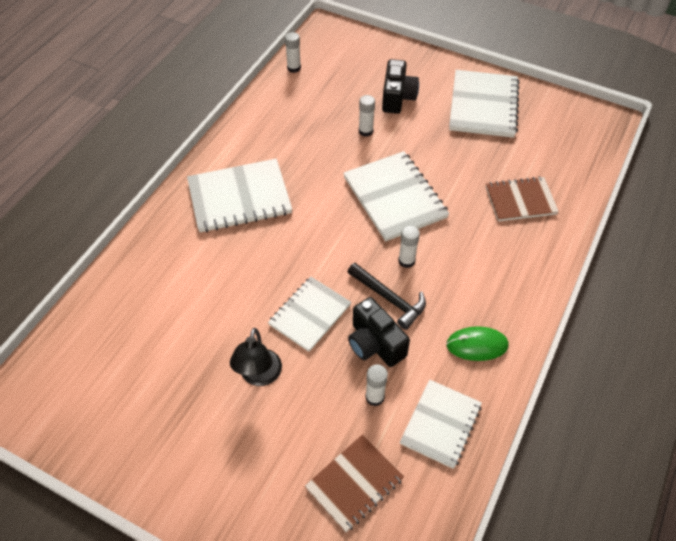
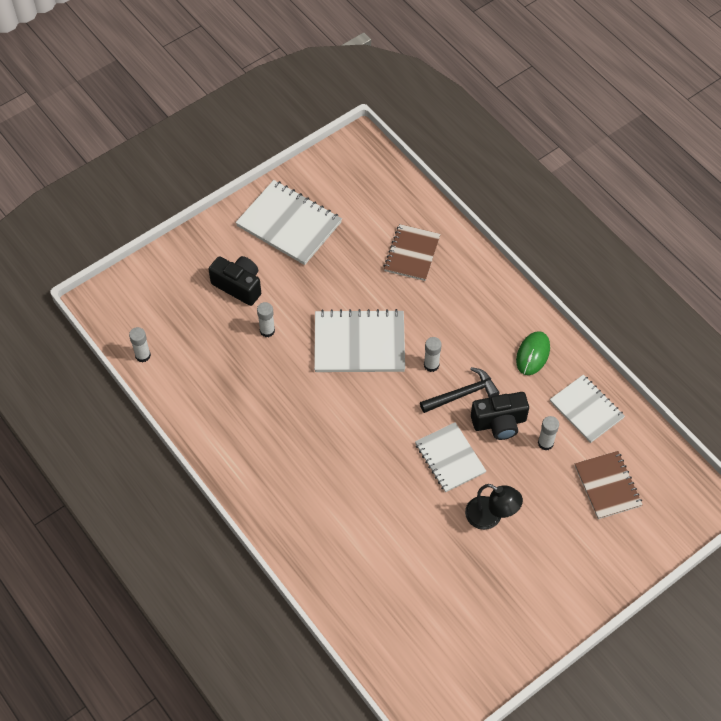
camera: 65 degrees left, 5 degrees up
white notebook [187,159,292,232] -> none

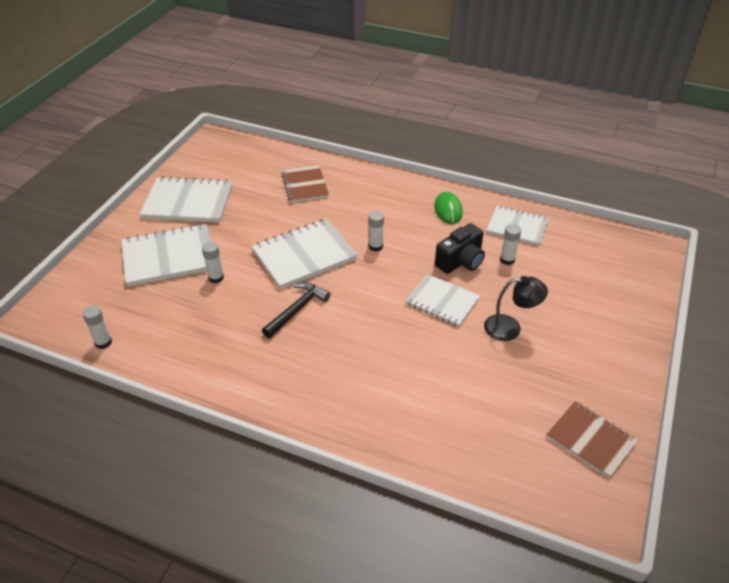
camera: 30 degrees left, 15 degrees down
black camera [208,256,261,306] -> white notebook [121,224,210,286]
black hammer [420,367,500,413] -> black hammer moved to [262,282,331,338]
brown notebook [575,451,643,519] -> brown notebook moved to [547,401,638,479]

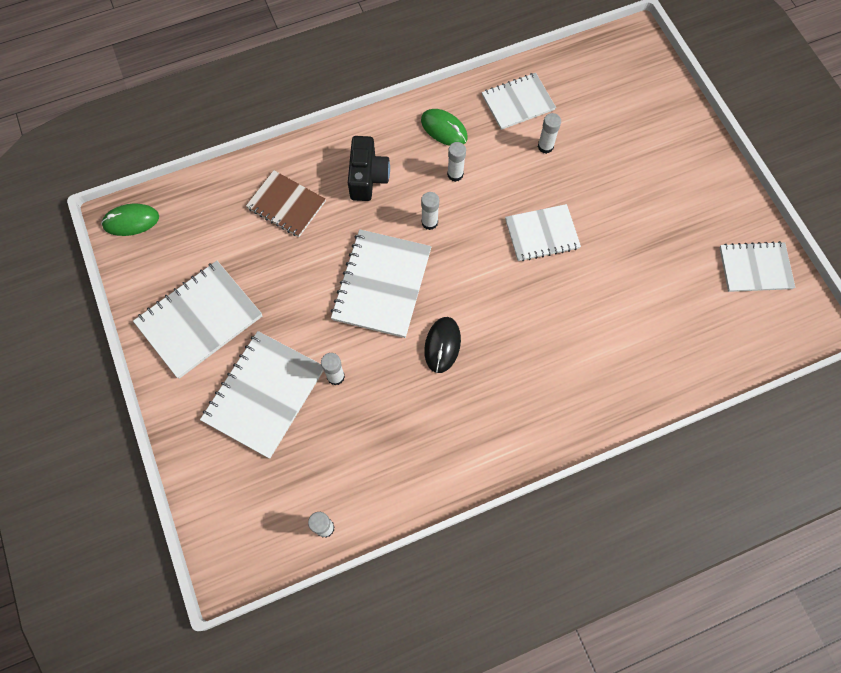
camera: 45 degrees left, 25 degrees up
black hammer [262,282,331,338] -> black mouse [424,317,461,373]
black camera [435,223,485,274] -> black camera moved to [348,136,390,201]
black lamp [484,276,548,341] -> none
brown notebook [547,401,638,479] -> white notebook [719,241,796,292]
none -> green mouse [101,203,159,236]
none -> white glue stick [447,142,466,182]

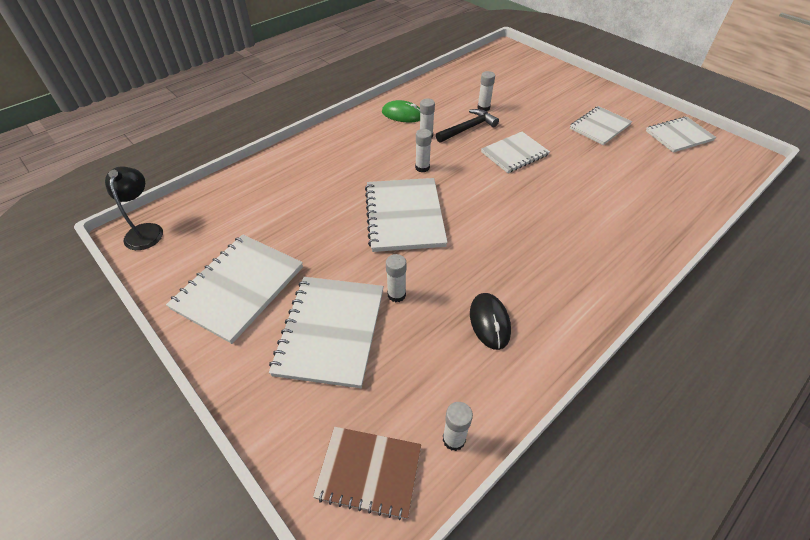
camera: 20 degrees left, 20 degrees down
green mouse [101,203,159,236] -> black lamp [105,167,163,250]
brown notebook [246,170,326,237] -> brown notebook moved to [313,427,421,520]
black camera [348,136,390,201] -> none
black mouse [424,317,461,373] -> black mouse moved to [470,293,511,350]
white notebook [482,73,556,130] -> white notebook moved to [570,106,632,145]
none -> black hammer [436,109,499,143]

